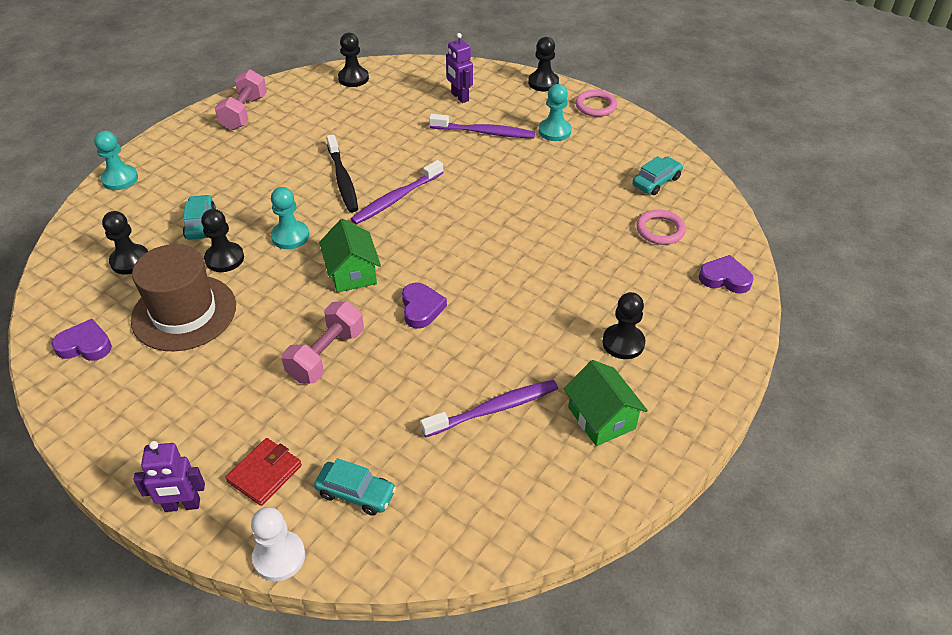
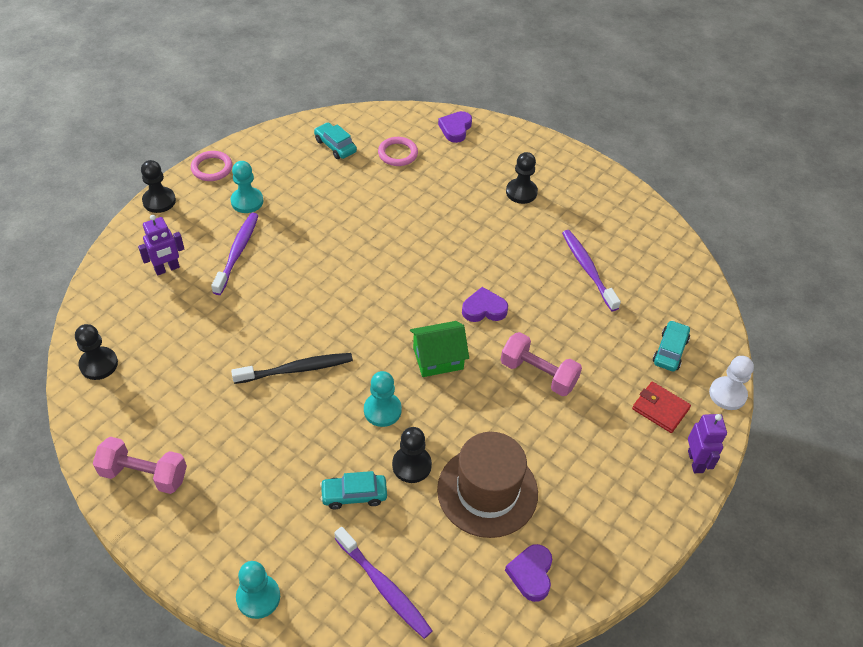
camera: 90 degrees left, 5 degrees up
black pawn [102,211,148,274] -> none
purple toothbrush [351,160,444,225] -> purple toothbrush moved to [334,527,432,639]
green house [564,360,648,446] -> none

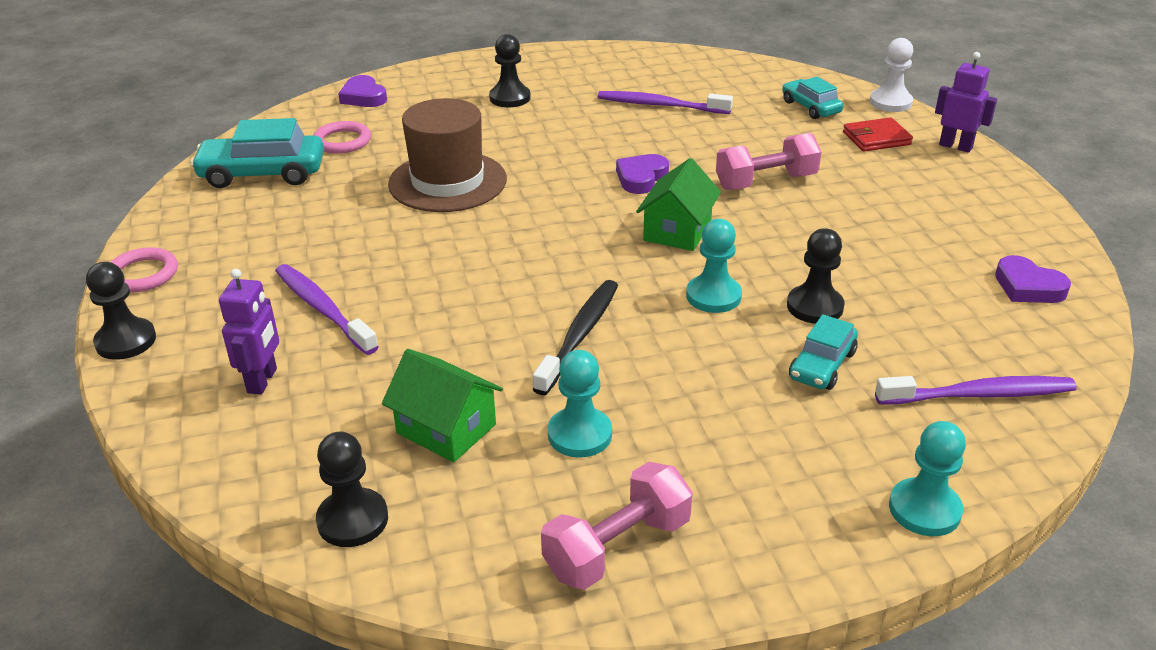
camera: 50 degrees left, 15 degrees down
turquoise pawn [230,161,263,213] -> turquoise pawn moved to [548,350,612,458]
turquoise car [314,122,357,159] -> turquoise car [190,118,324,188], size x1.66
brown hat [437,432,538,538] -> brown hat moved to [388,98,507,212]
none -> green house [382,349,503,462]

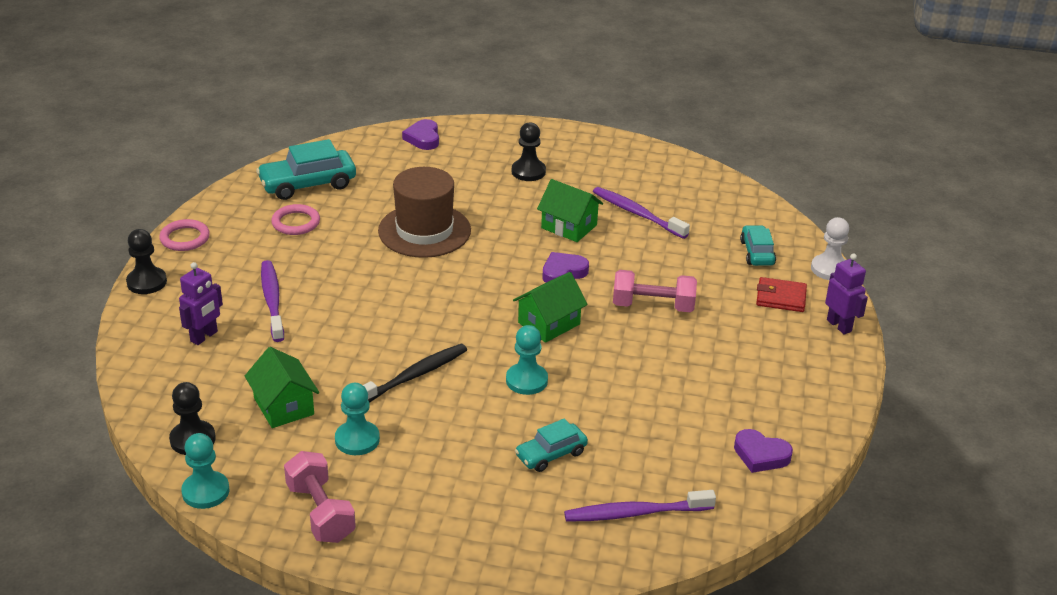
camera: 25 degrees right, 0 degrees up
turquoise car [190,118,324,188] -> turquoise car turned 45 degrees counterclockwise [256,139,356,200]
pink ring [313,121,371,154] -> pink ring moved to [271,204,320,235]
pink dumbbell [541,462,693,590] -> pink dumbbell turned 75 degrees clockwise [284,451,356,543]
black pawn [787,228,845,324] -> none
purple toothbrush [875,376,1077,404] -> purple toothbrush turned 150 degrees clockwise [564,490,716,522]
turquoise pawn [889,421,966,536] -> turquoise pawn moved to [181,433,229,509]
purple heart [995,255,1071,303] -> purple heart turned 45 degrees counterclockwise [734,429,793,473]
none -> green house [537,179,603,242]

